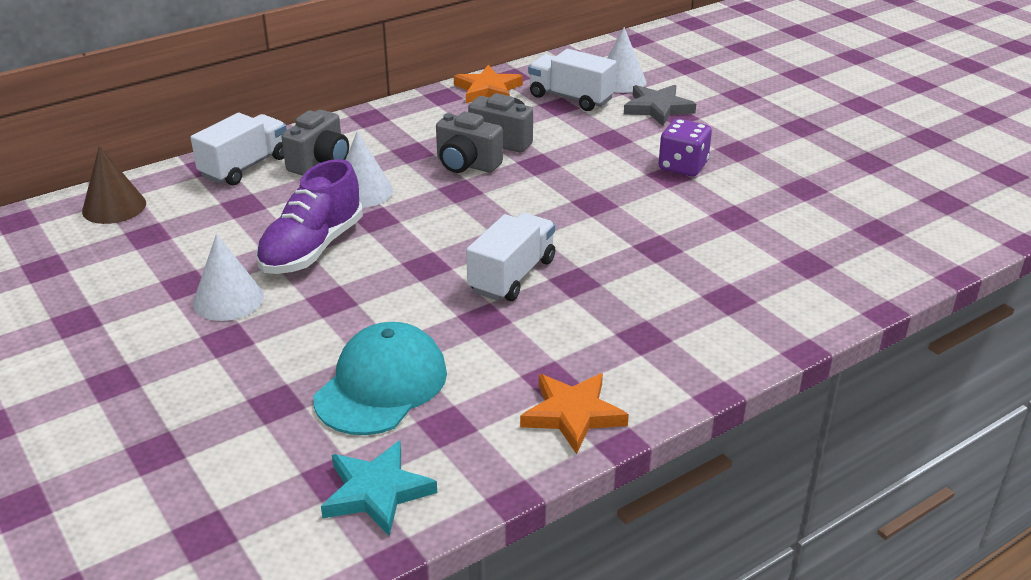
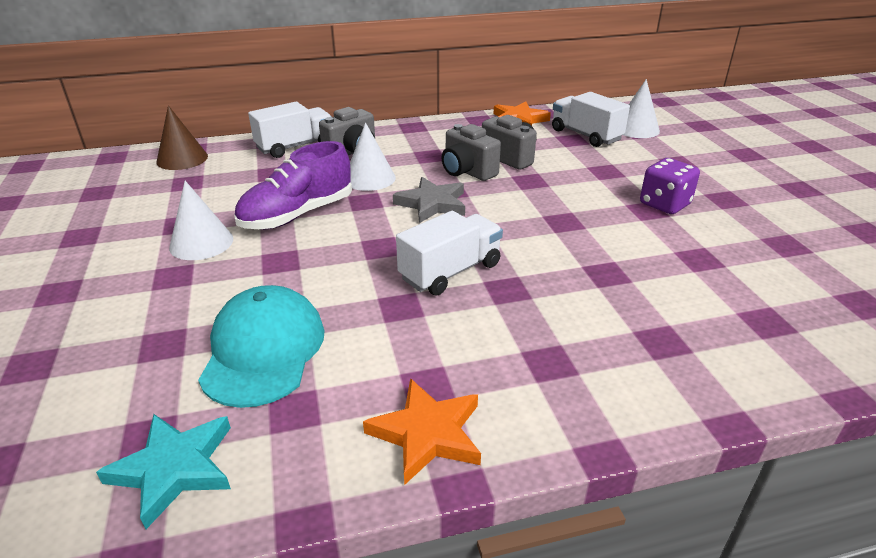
camera: 20 degrees right, 0 degrees up
turquoise cap [313,322,447,435] -> turquoise cap turned 45 degrees counterclockwise [198,285,325,408]
grey star [624,85,696,126] -> grey star moved to [393,177,465,223]

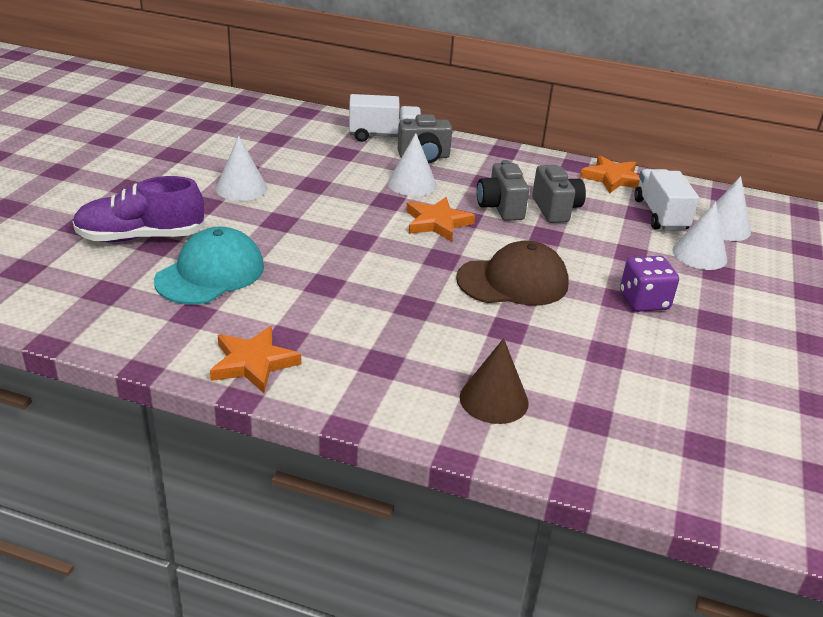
camera: 30 degrees right, 0 degrees up
turquoise star [96,414,231,529] -> none
brown cone [156,105,208,170] -> brown cone moved to [460,338,529,424]
purple shoe [234,141,352,230] -> purple shoe moved to [73,176,205,242]
grey star [393,177,465,223] -> orange star [406,197,475,242]
white truck [396,211,503,296] -> none
none -> brown cap [456,240,569,306]
none -> white cone [672,202,727,270]

